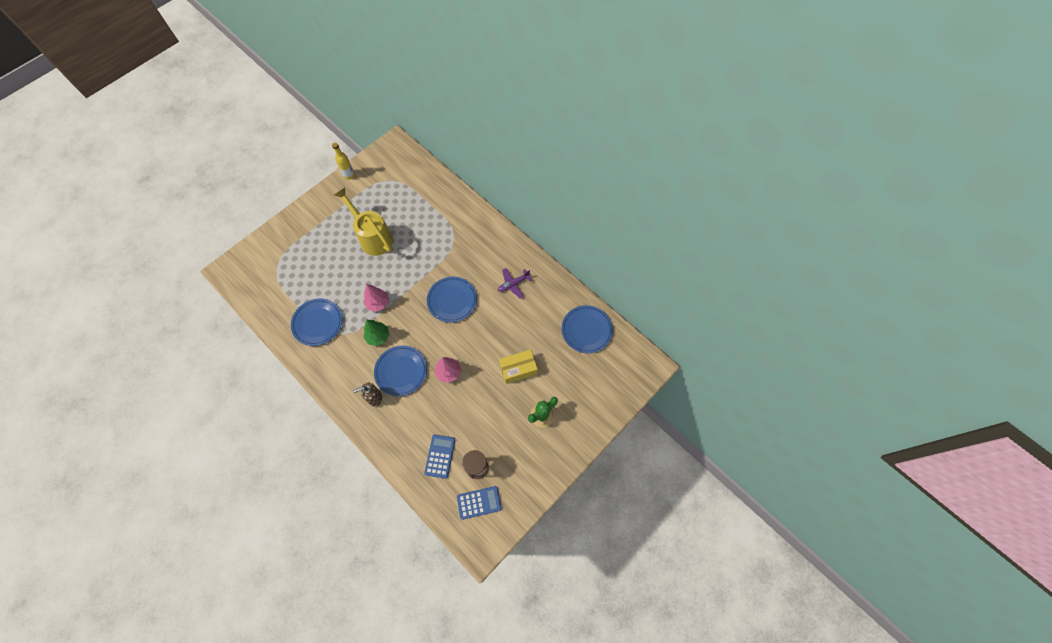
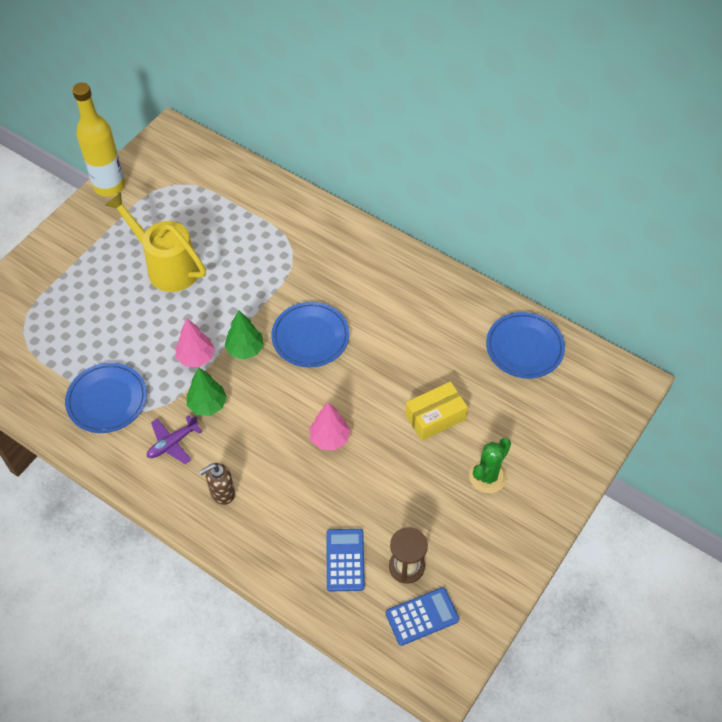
camera: 10 degrees left, 10 degrees down
yellow bottle [332,143,355,180] -> yellow bottle [72,83,125,197], size x1.81
blue plate [374,346,427,396] -> none
purple plane [498,268,532,298] -> purple plane moved to [147,415,203,464]
none -> green tree [225,310,264,360]

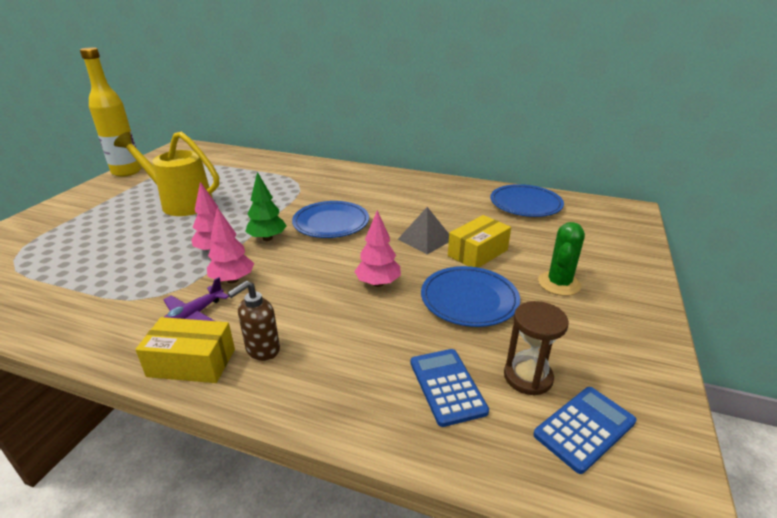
camera: 15 degrees left, 25 degrees down
blue plate [65,363,147,433] -> blue plate moved to [421,266,520,327]
green tree [187,367,227,416] -> pink tree [207,207,254,284]
none -> yellow box [135,317,235,383]
none -> grey pyramid [398,207,449,254]

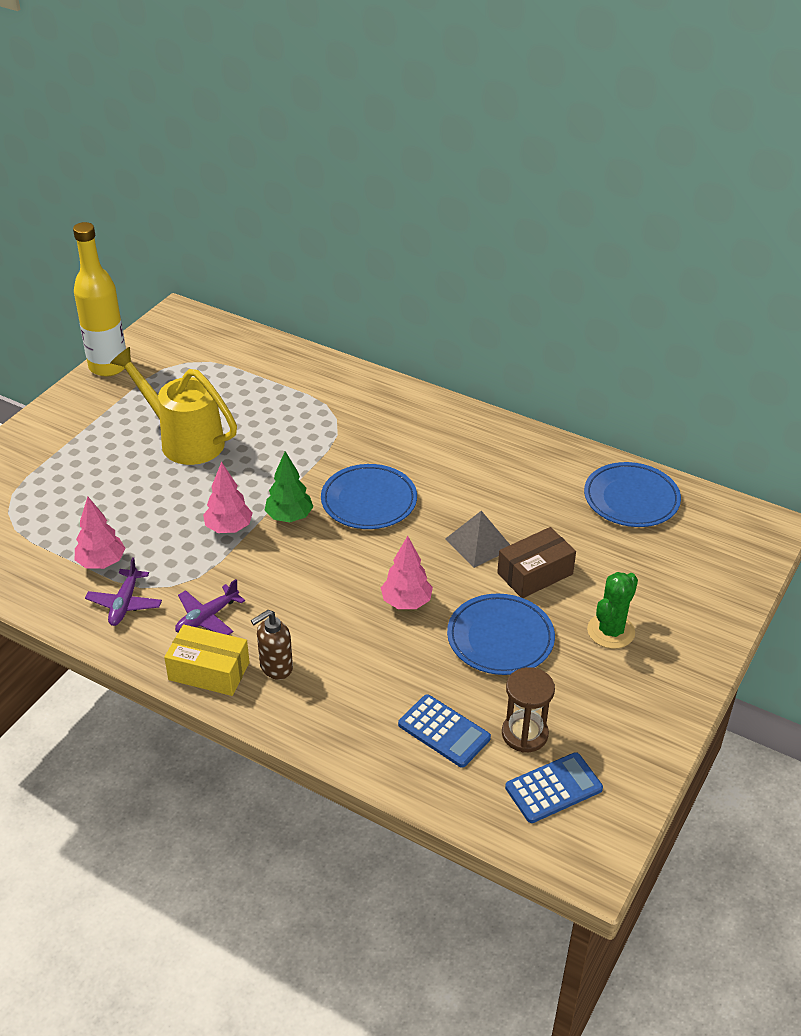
camera: 10 degrees right, 10 degrees up
pink tree [207,207,254,284] -> pink tree moved to [75,496,126,569]
blue calculator [410,349,489,427] -> blue calculator turned 135 degrees clockwise [398,694,491,768]
yellow box [448,215,511,268] -> brown box [497,527,576,598]
none -> purple plane [85,557,162,626]

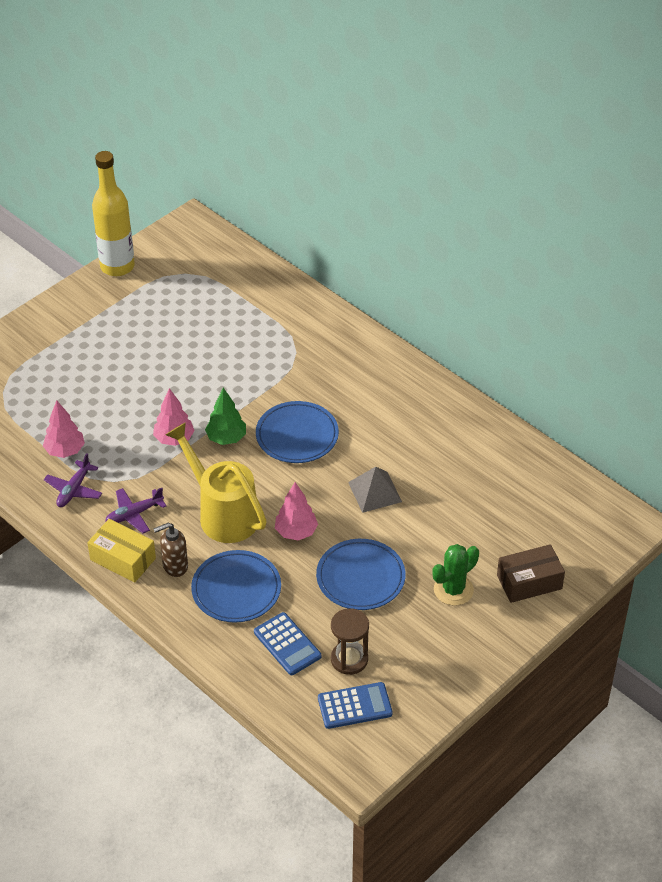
camera: 15 degrees right, 5 degrees up
yellow watering can [110,347,237,465] -> yellow watering can moved to [166,422,267,543]
brown box [497,527,576,598] -> brown box moved to [497,544,565,603]
blue plate [584,462,681,527] -> blue plate moved to [191,550,281,623]

